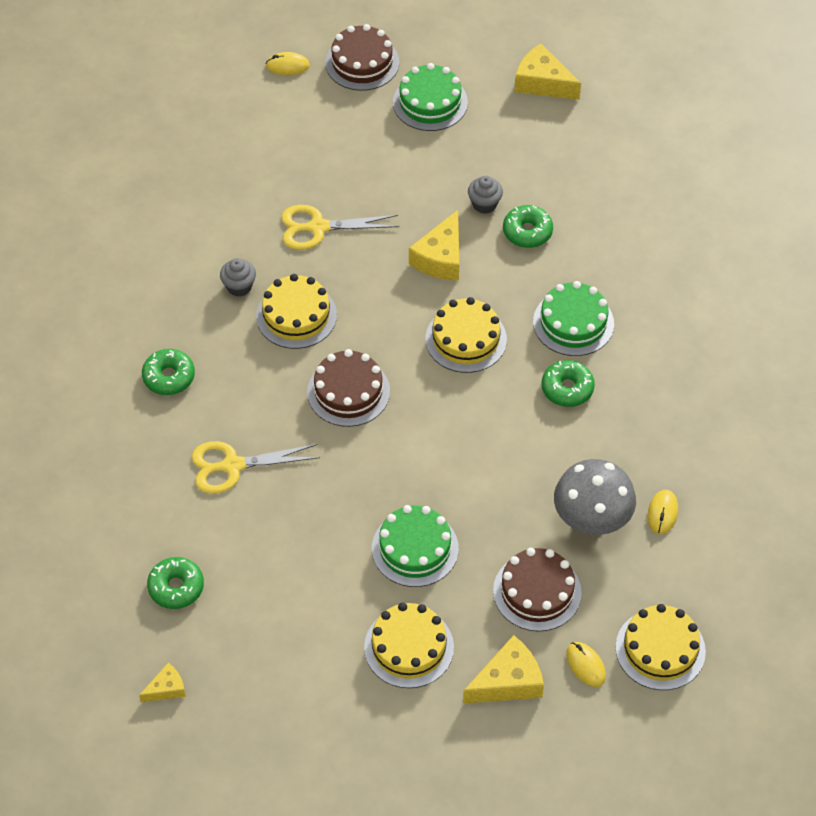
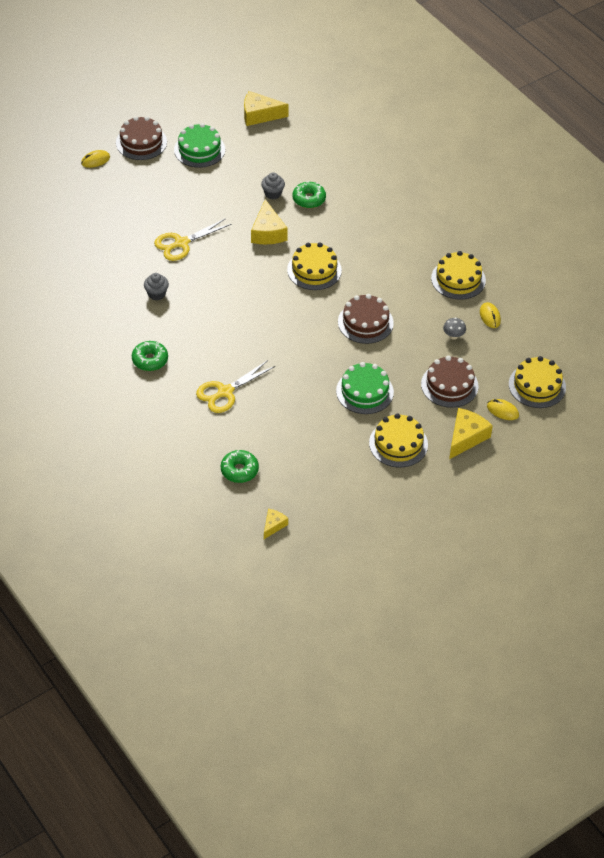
camera: 30 degrees left, 5 degrees down
yellow cake [256,274,337,349] -> yellow cake moved to [431,251,486,300]
brown cake [307,349,390,427] -> brown cake moved to [338,294,394,344]
green cake [533,281,614,356] -> none
green donut [542,360,595,407] -> none
grey mushroom [554,459,636,535] -> grey mushroom [443,317,466,340], size x0.43

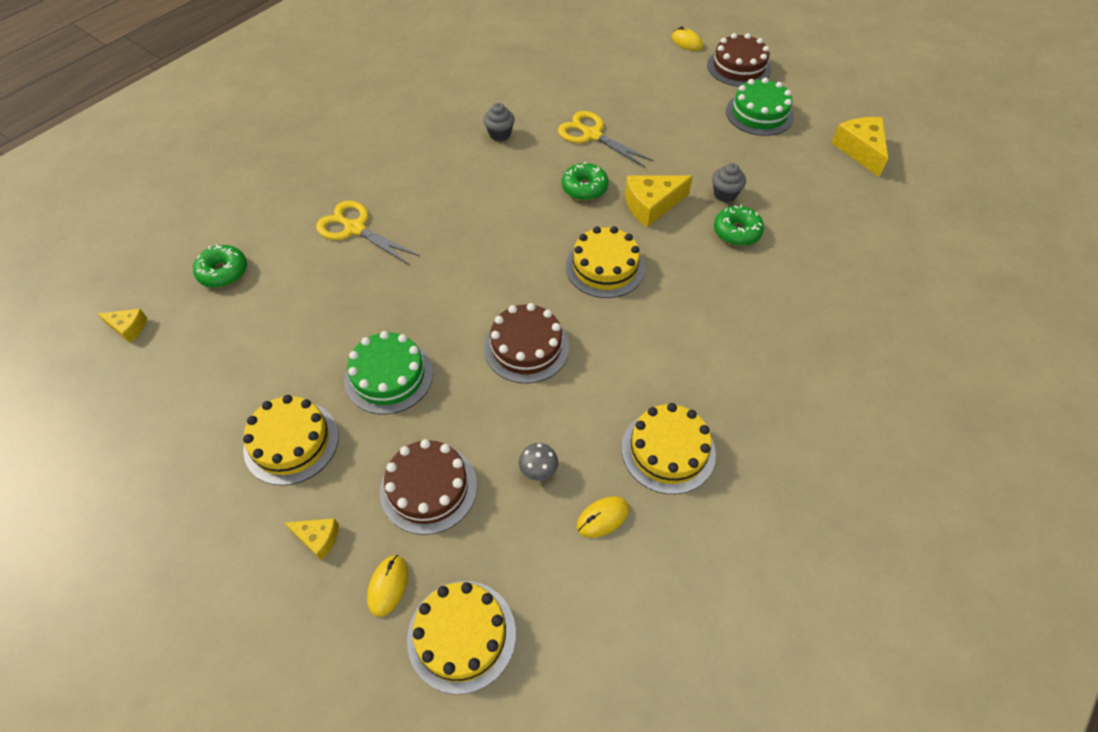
camera: 75 degrees right, 5 degrees up
green donut [132,341,168,371] -> green donut moved to [562,162,609,200]
yellow cheese [449,408,493,459] -> yellow cheese [285,518,339,561], size x0.56

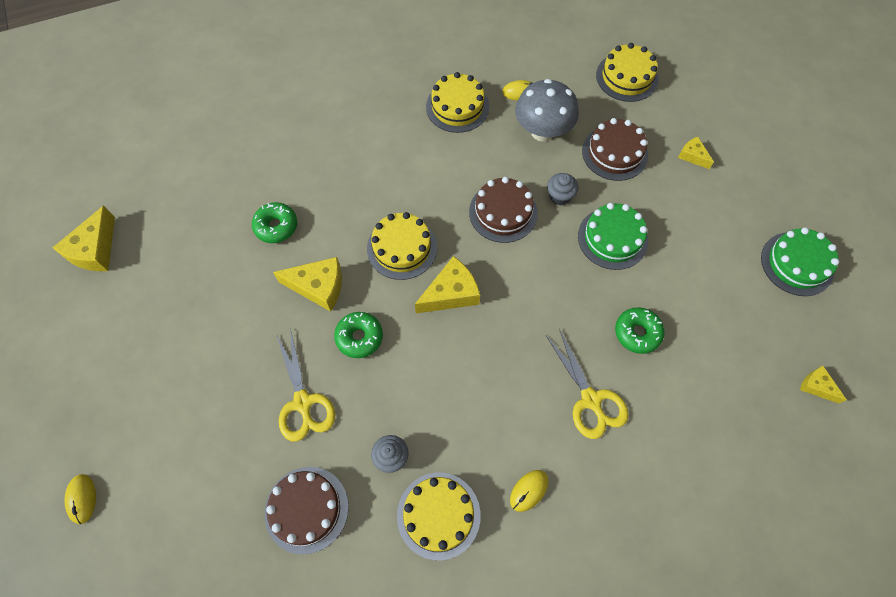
camera: 150 degrees left, 10 degrees up
green donut [193,244,247,288] -> green donut moved to [615,307,664,354]
yellow cake [243,395,339,486] -> yellow cake moved to [397,472,481,561]
yellow mouse [367,555,408,617] -> yellow mouse moved to [510,470,549,512]
grey mushroom [519,443,558,481] -> grey mushroom [515,79,579,142], size x2.31
brown cake [707,33,771,87] -> brown cake moved to [265,467,349,554]
grey cupcake [712,163,746,202] -> grey cupcake moved to [547,173,578,205]
green cake [726,78,794,136] -> green cake moved to [761,227,839,296]
none -> yellow cheese [415,256,480,313]

